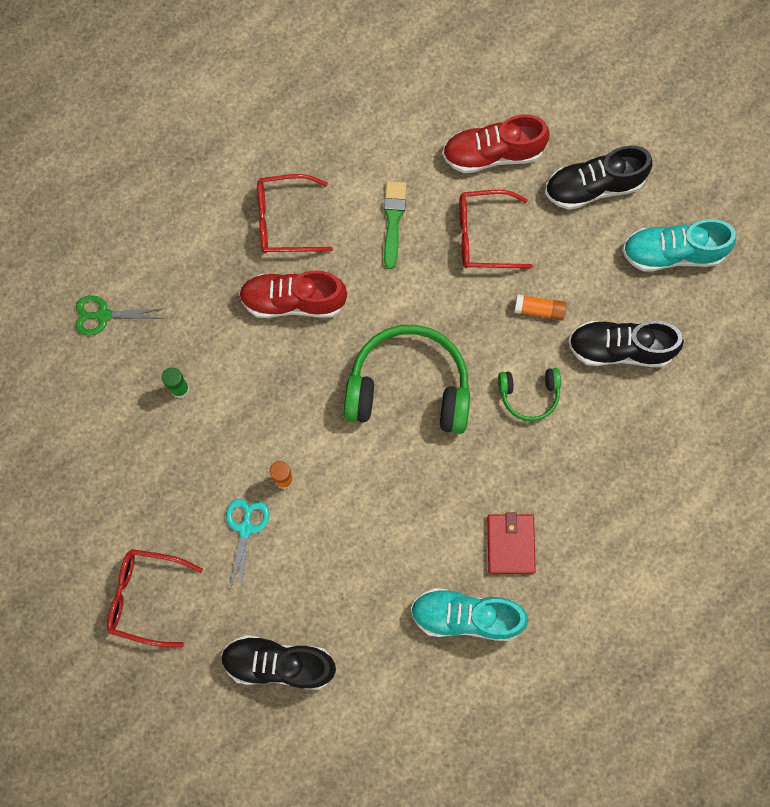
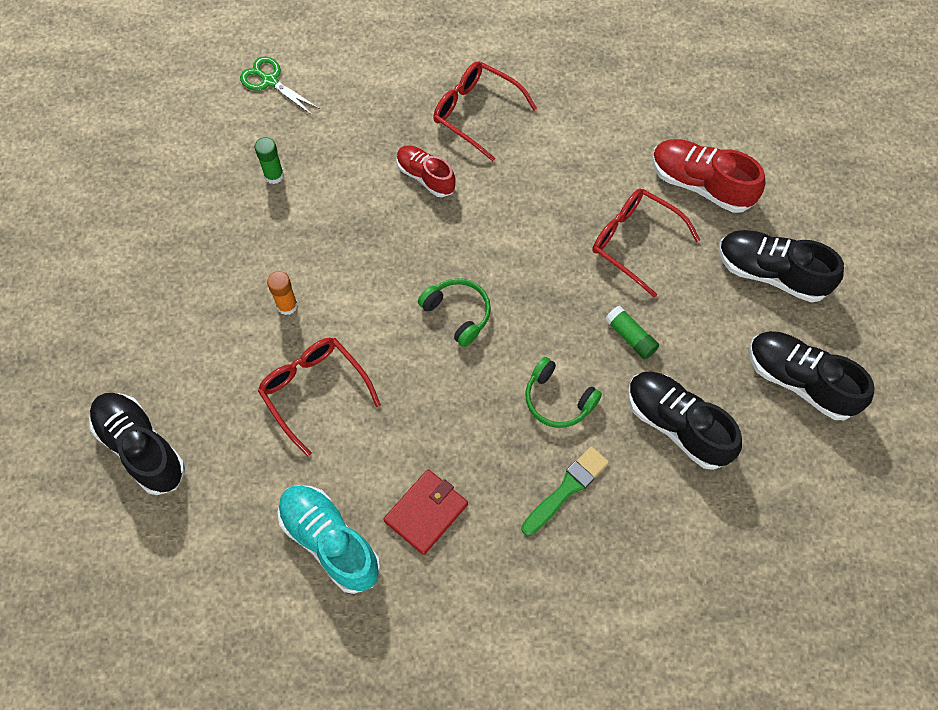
camera: 40 degrees right, 10 degrees down
red glasses [107,549,203,647] -> red glasses moved to [258,338,381,456]
turquoise scissors [226,499,269,590] -> none
red shoe [239,270,347,318] -> red shoe [397,145,456,197], size x0.64
green headphones [344,325,470,434] -> green headphones [418,278,491,347], size x0.50
green brush [384,181,406,269] -> green brush moved to [521,446,609,536]
orange glue stick [514,294,567,321] -> green glue stick [605,305,659,359]
turquoise shoe [622,219,736,271] -> black shoe [749,331,874,420]

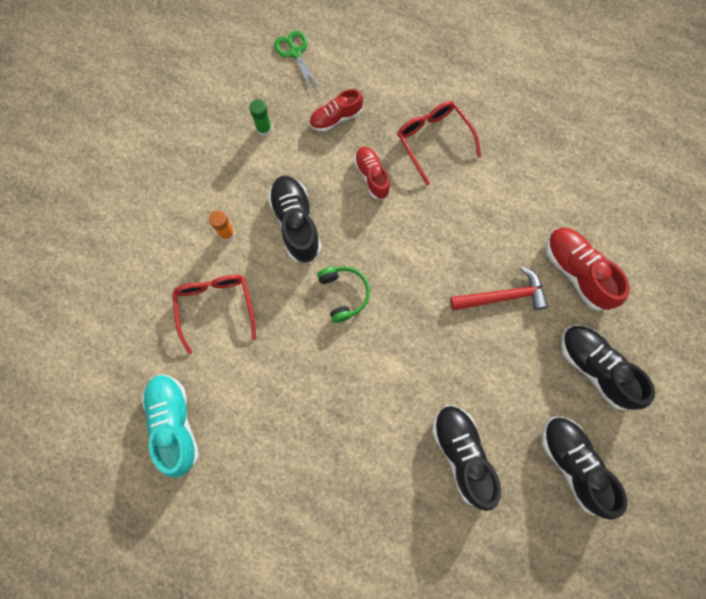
camera: 25 degrees right, 10 degrees up
black shoe [89,393,185,495] -> black shoe moved to [268,176,321,263]
red wallet [383,469,468,555] -> none
green brush [521,446,609,536] -> none
green headphones [525,357,602,428] -> none
red glasses [592,189,700,298] -> red hammer [450,266,548,311]
green glue stick [605,305,659,359] -> none
none -> red shoe [309,89,363,132]

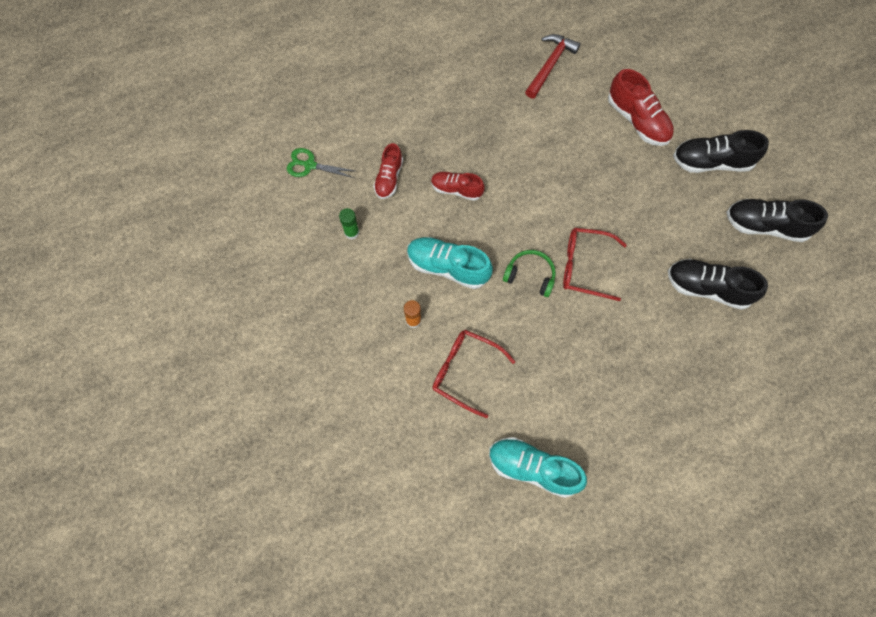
camera: 50 degrees left, 5 degrees down
black shoe [268,176,321,263] -> turquoise shoe [407,237,493,289]
red glasses [397,101,481,185] -> red glasses moved to [563,228,627,301]
red hammer [450,266,548,311] -> red hammer moved to [525,34,580,98]
red shoe [546,227,630,311] -> red shoe turned 135 degrees counterclockwise [608,69,674,146]

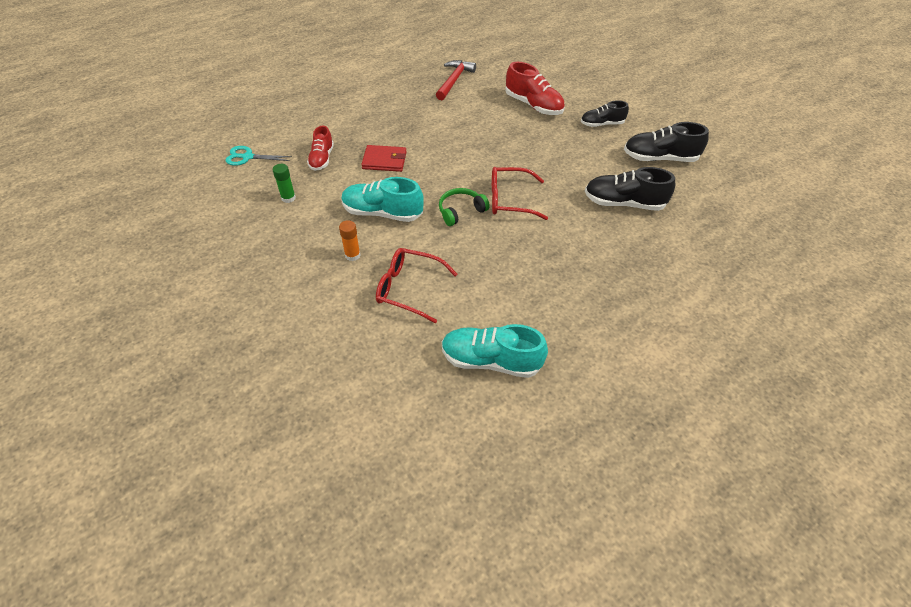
camera: 10 degrees left, 20 degrees down
green scissors [287,148,355,178] -> turquoise scissors [226,146,292,166]
red shoe [431,172,485,201] -> red wallet [361,145,406,172]
green headphones [503,250,556,297] -> green headphones turned 45 degrees counterclockwise [439,188,490,226]
black shoe [673,130,769,173] -> black shoe [581,100,629,127], size x0.64

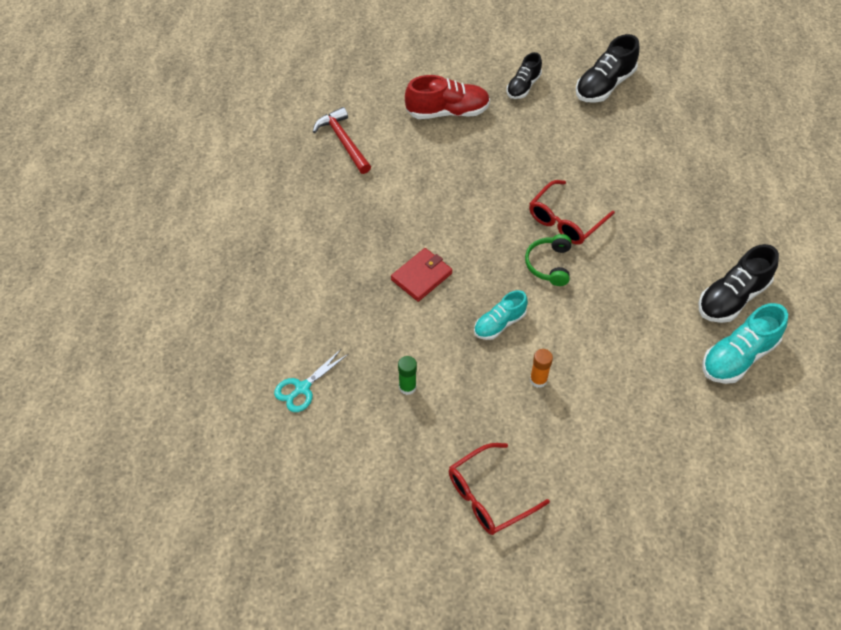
camera: 50 degrees left, 5 degrees up
red shoe [307,126,334,171] -> none
turquoise shoe [341,177,424,222] -> turquoise shoe [474,290,528,340], size x0.64
red glasses [376,248,457,323] -> red glasses moved to [449,443,550,535]
black shoe [585,167,675,211] -> black shoe moved to [699,244,779,323]

